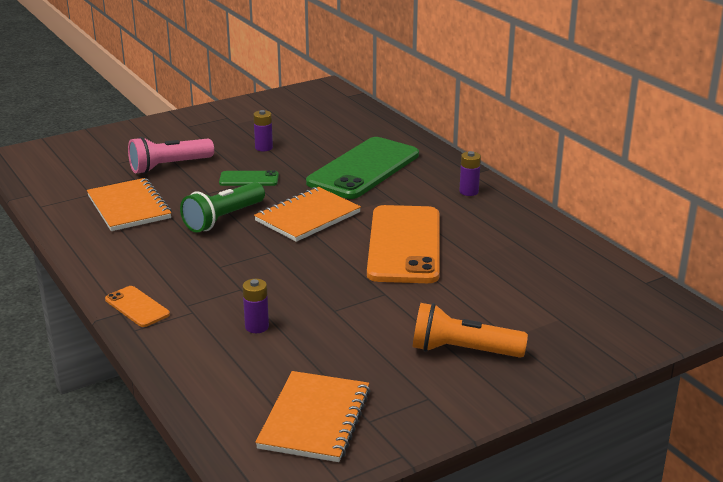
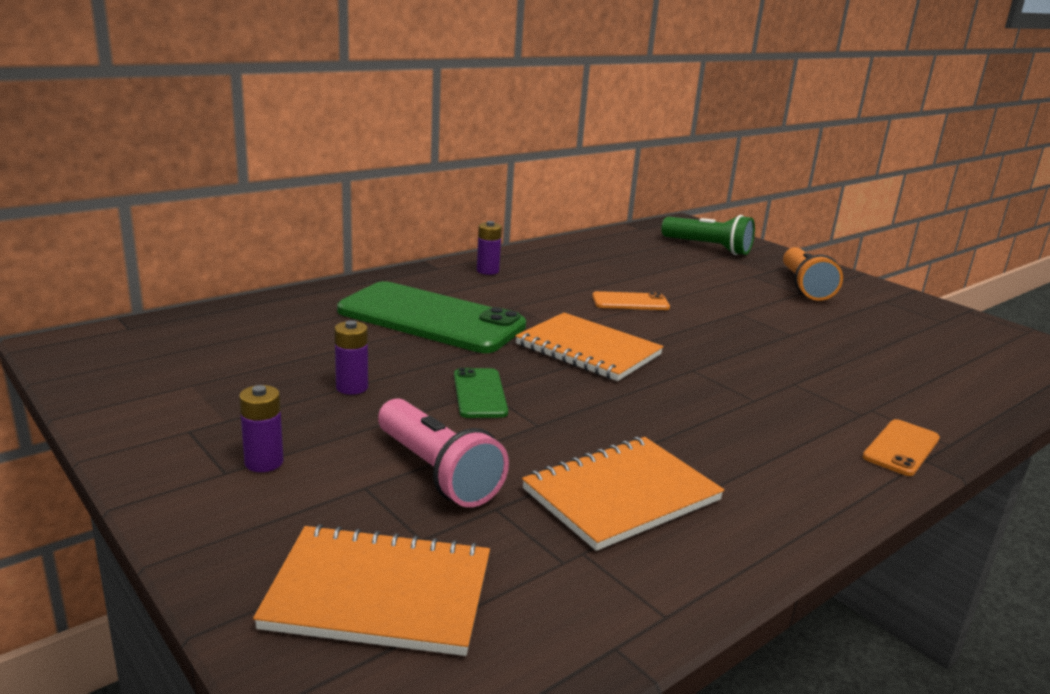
camera: 100 degrees left, 5 degrees down
green flashlight [180,182,265,233] -> green flashlight moved to [661,215,755,255]
purple battery [242,279,269,333] -> purple battery moved to [239,385,283,472]
orange notebook [255,371,370,462] -> orange notebook moved to [253,524,490,656]
orange phone [367,205,440,283] -> orange phone [592,291,670,310], size x0.45

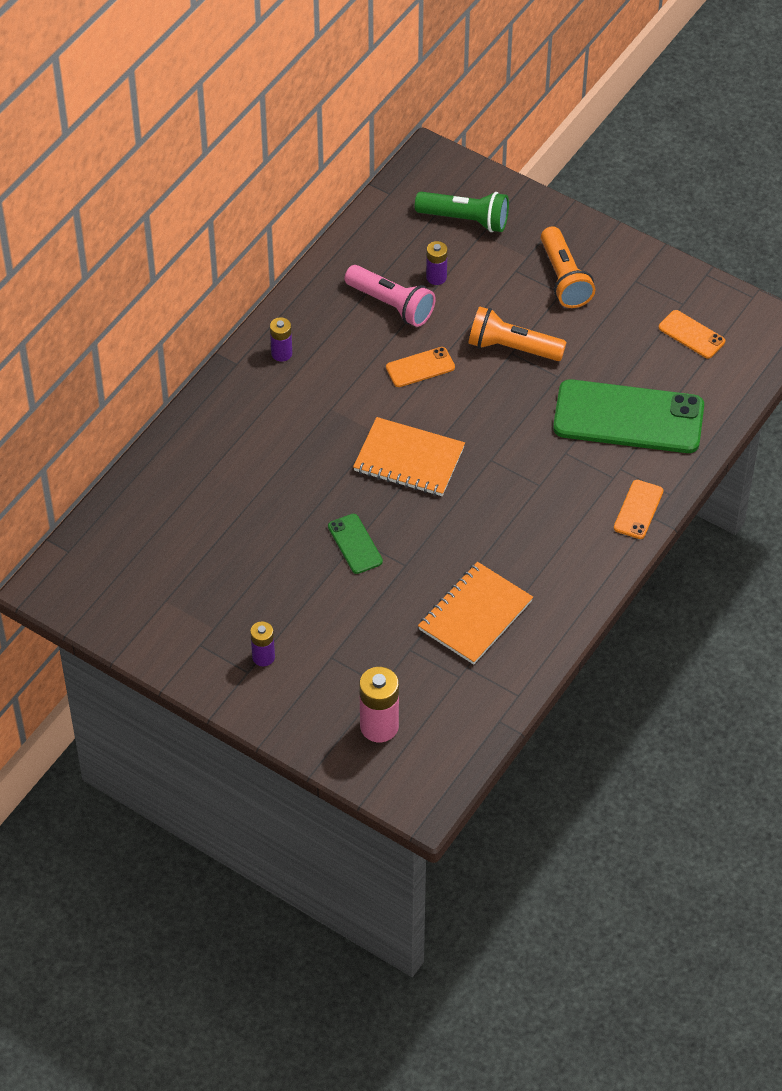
camera: 15 degrees left, 30 degrees up
orange notebook [253,524,490,656] -> pink battery [359,667,399,742]
purple battery [334,320,368,395] -> purple battery moved to [426,241,448,285]
green phone [337,281,526,353] -> green phone moved to [553,379,704,453]
pink flashlight [378,398,509,507] -> pink flashlight moved to [344,265,435,327]
none -> orange flashlight [469,306,567,361]
none -> orange phone [659,310,725,359]

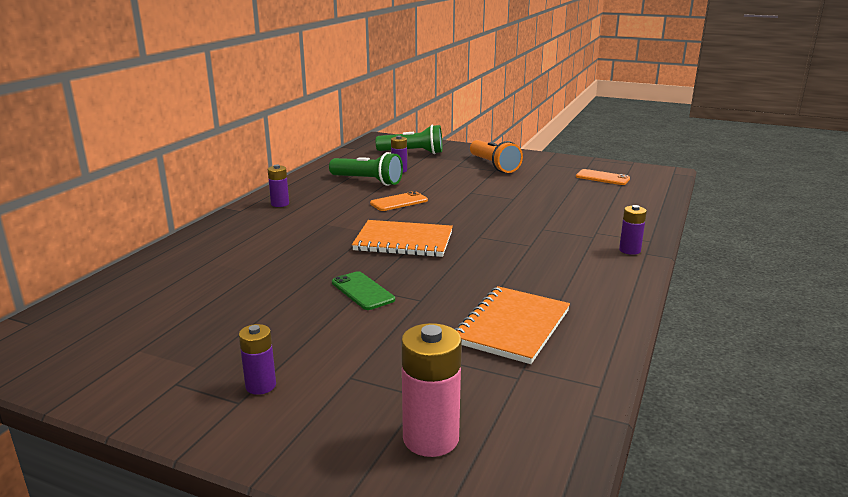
camera: 10 degrees left, 30 degrees down
pink flashlight [344,265,435,327] -> green flashlight [329,152,403,186]
orange flashlight [469,306,567,361] -> none
green phone [553,379,704,453] -> none
orange phone [614,480,663,539] -> purple battery [619,205,647,255]

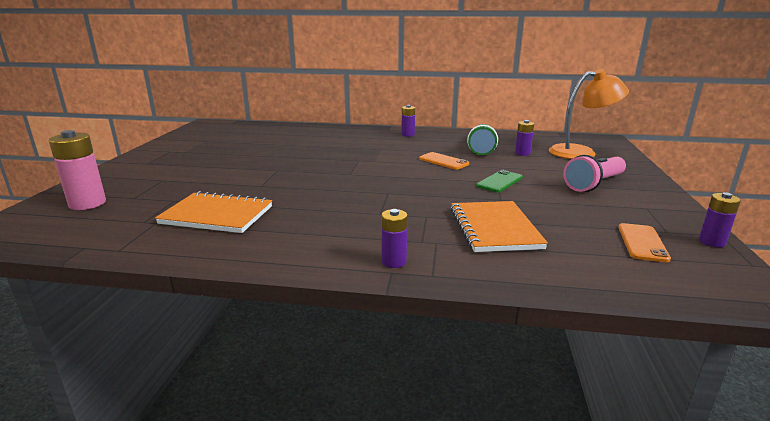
camera: 75 degrees right, 0 degrees up
purple battery [239,324,276,395] -> purple battery moved to [699,192,741,247]
green phone [332,271,395,310] -> green phone moved to [476,170,523,193]
orange notebook [352,220,453,257] -> orange notebook moved to [450,201,548,252]
green flashlight [376,125,442,154] -> orange lamp [549,69,629,159]
orange flashlight [470,140,523,173] -> pink flashlight [563,155,626,192]

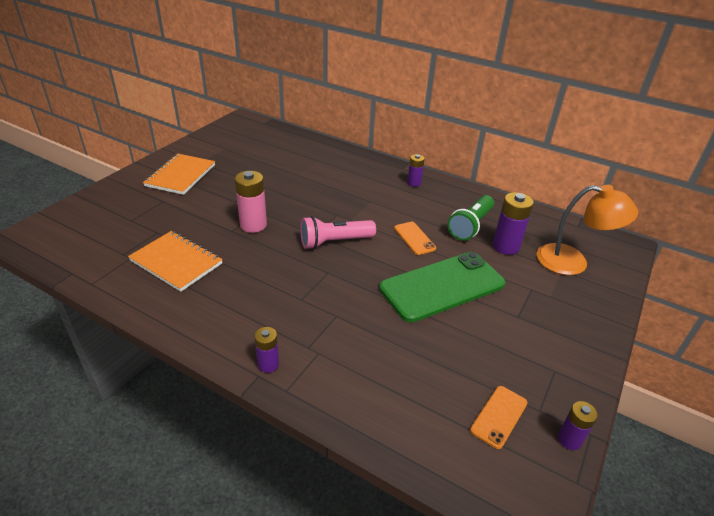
camera: 20 degrees right, 15 degrees up
pink battery [49,130,106,210] -> pink battery moved to [235,171,267,233]
orange notebook [450,201,548,252] -> orange notebook moved to [143,154,215,195]
green phone [476,170,523,193] -> green phone [379,252,506,323], size x2.21
purple battery [515,120,534,156] -> purple battery [493,192,534,255], size x1.67
pink flashlight [563,155,626,192] -> pink flashlight moved to [300,216,376,249]

